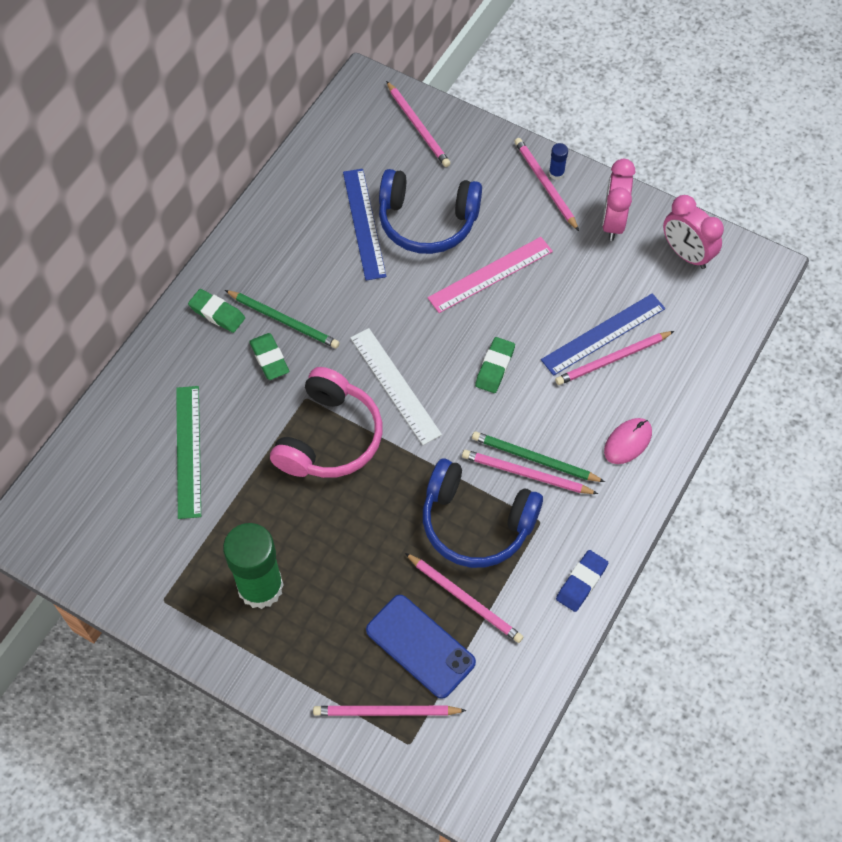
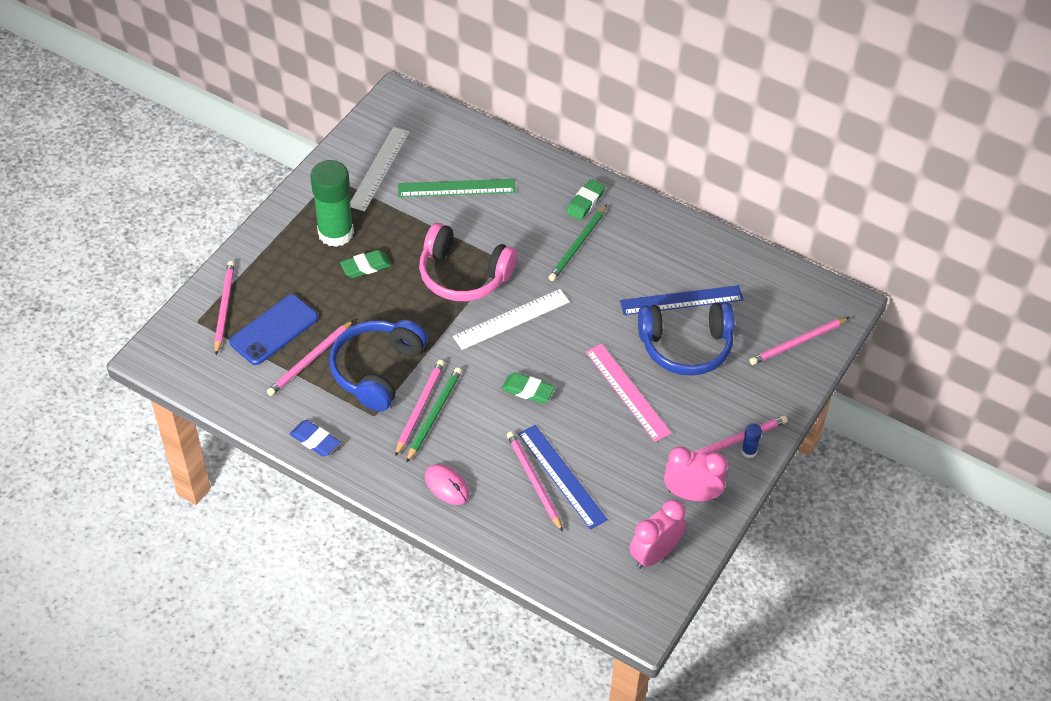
camera: 90 degrees right, 10 degrees down
green eraser [249,333,289,380] -> green eraser moved to [340,250,391,278]
blue headphones [379,169,482,254] -> blue headphones turned 105 degrees counterclockwise [638,302,734,376]
none -> white ruler [350,127,409,211]

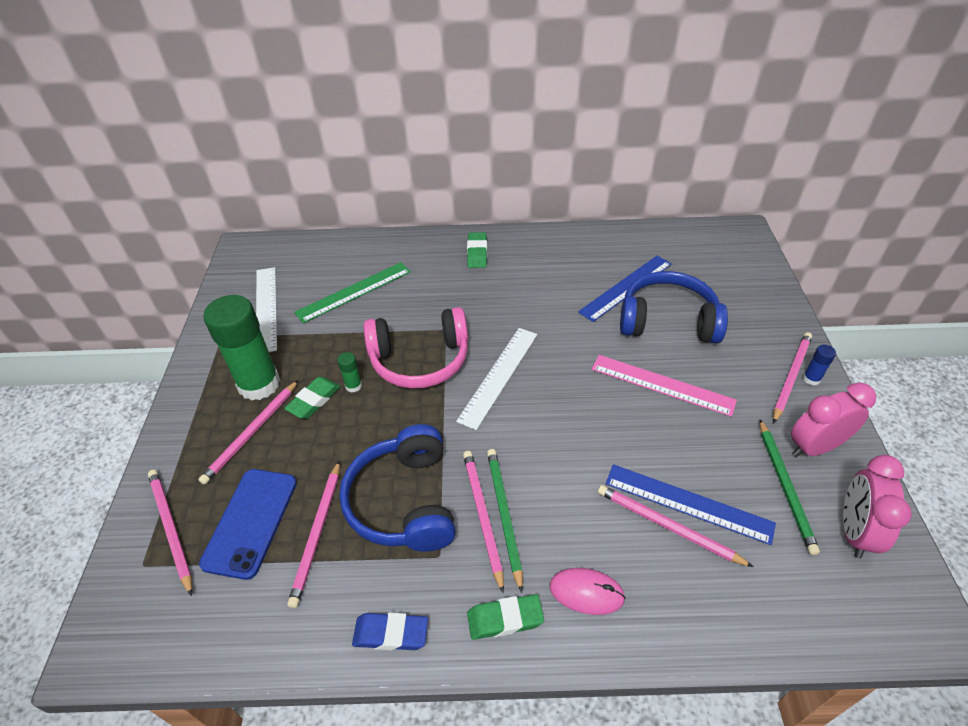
camera: 30 degrees left, 5 degrees down
green eraser [501,372,555,404] -> green eraser moved to [467,594,544,640]
green pencil [549,205,607,281] -> green pencil moved to [760,419,820,555]
blue headphones [638,302,734,376] -> blue headphones turned 135 degrees counterclockwise [620,271,728,343]
pink pencil [749,317,850,365] -> pink pencil moved to [198,380,298,485]
none -> green glue stick [337,352,362,393]

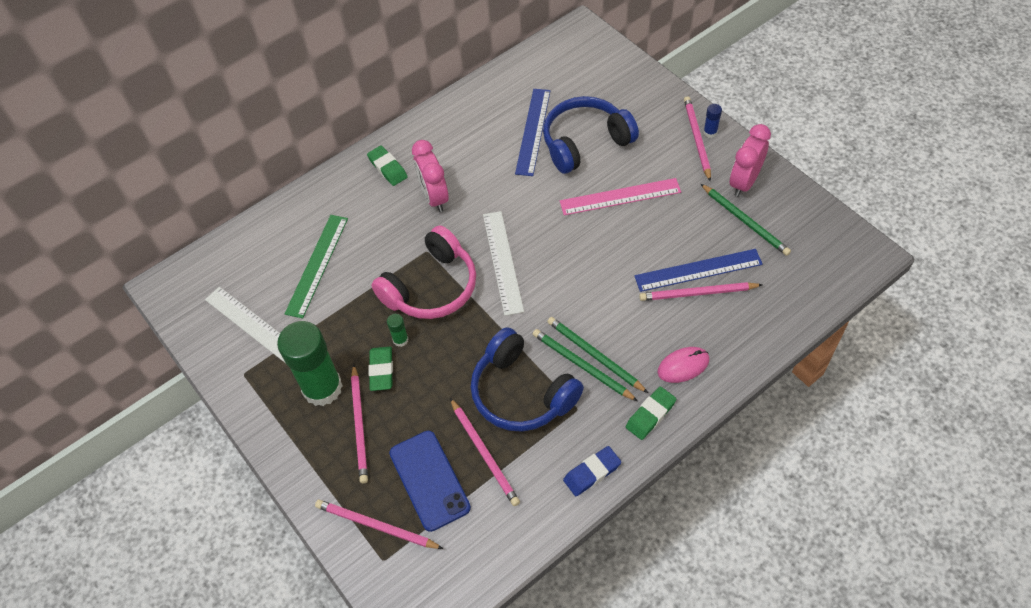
camera: 35 degrees left, 10 degrees up
pink pencil [463,451,504,593] -> green pencil [533,329,638,401]
pink clock [843,455,912,559] -> pink clock moved to [412,140,449,212]

